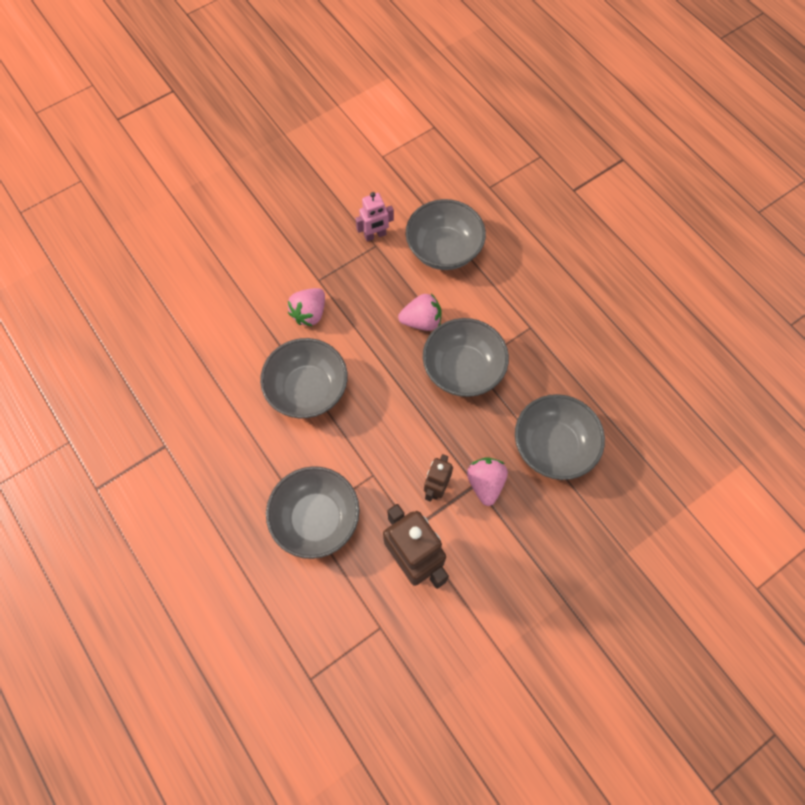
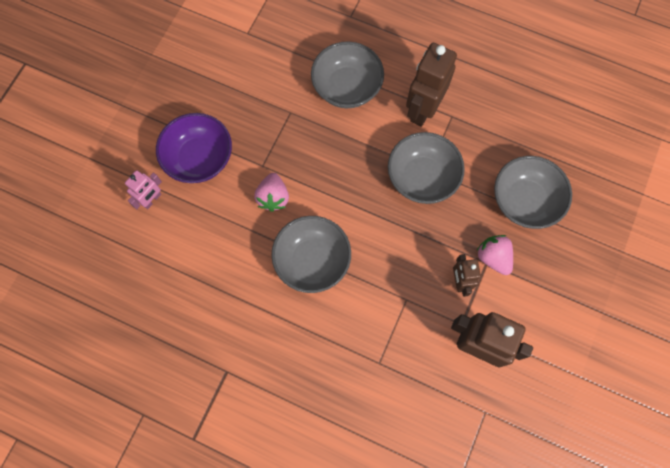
camera: 30 degrees left, 5 degrees up
grey bowl [266,466,359,559] -> none
pink robot [355,192,394,242] -> pink robot moved to [125,170,162,209]
pink strawberry [398,293,441,331] -> none
none -> purple bowl [156,113,232,183]
none -> brown robot [406,43,457,127]

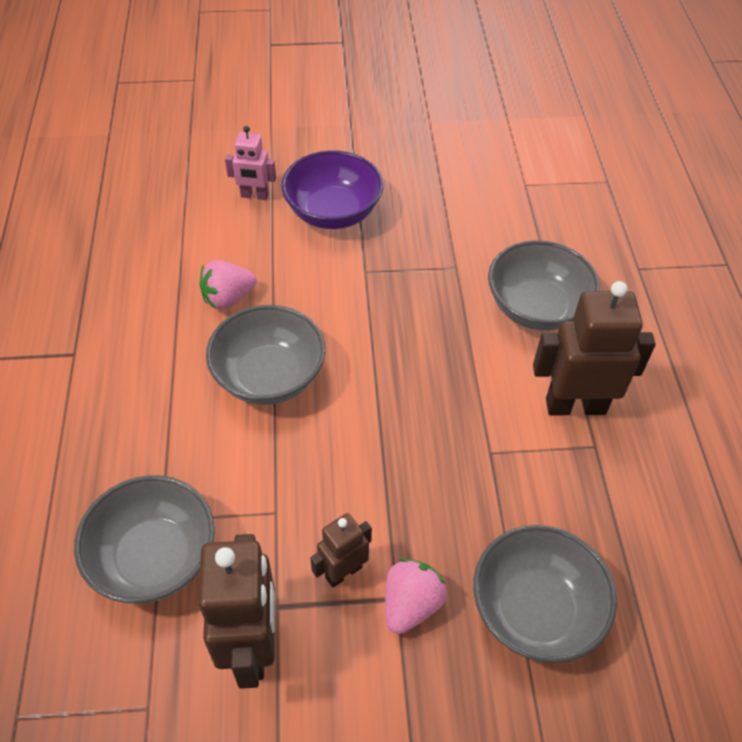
camera: 60 degrees right, 20 degrees down
pink strawberry [254,173,289,212] -> pink strawberry moved to [199,260,257,310]
grey bowl [388,132,465,204] -> grey bowl moved to [74,475,215,603]

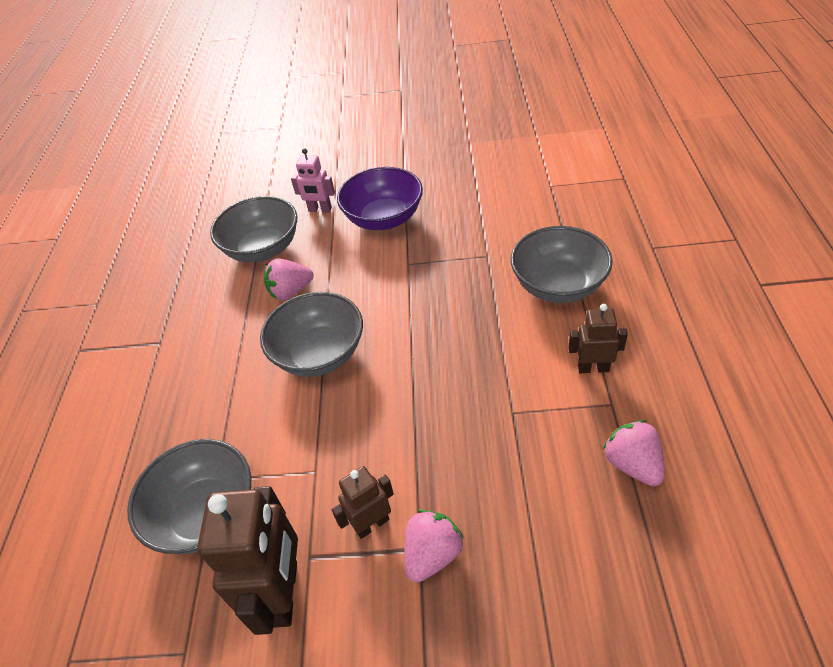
camera: 10 degrees right, 5 degrees down
grey bowl [473,525,617,663] -> grey bowl moved to [210,196,297,262]
brown robot [533,281,656,415] -> brown robot [568,304,628,373], size x0.55
none -> pink strawberry [603,420,664,486]

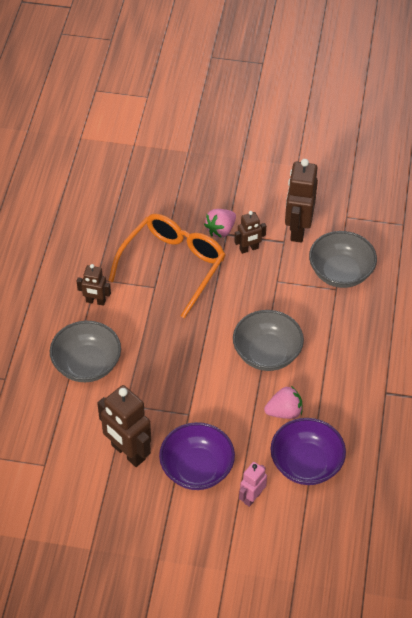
camera: 175 degrees left, 5 degrees up
grey bowl [210,196,297,262] -> purple bowl [271,418,346,485]
pink robot [291,148,335,213] -> pink robot turned 75 degrees counterclockwise [239,462,267,507]
pink strawberry [603,420,664,486] -> none
none -> brown robot [97,385,151,467]
none -> orange glasses [109,214,225,318]

